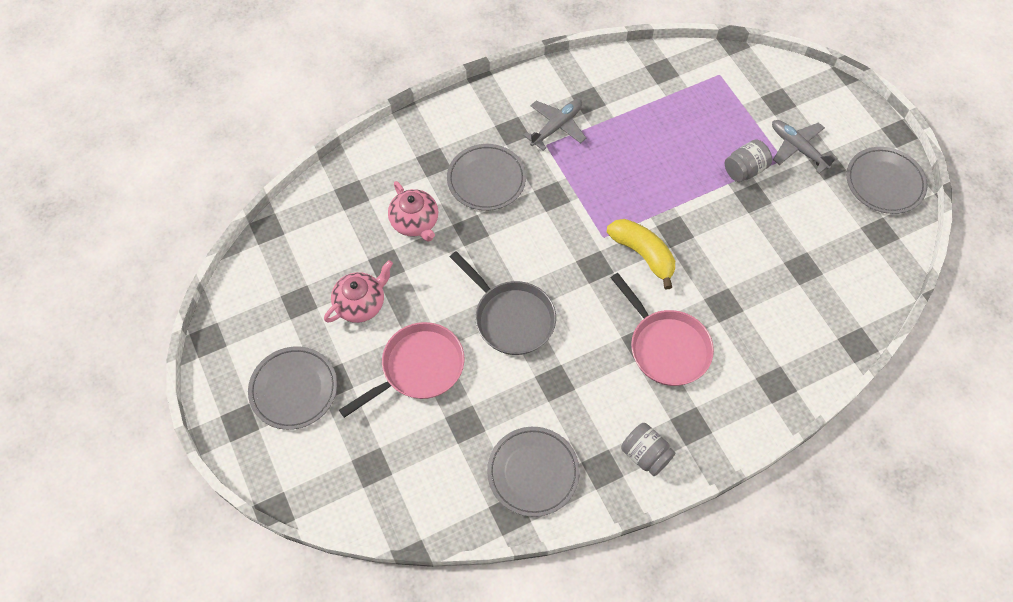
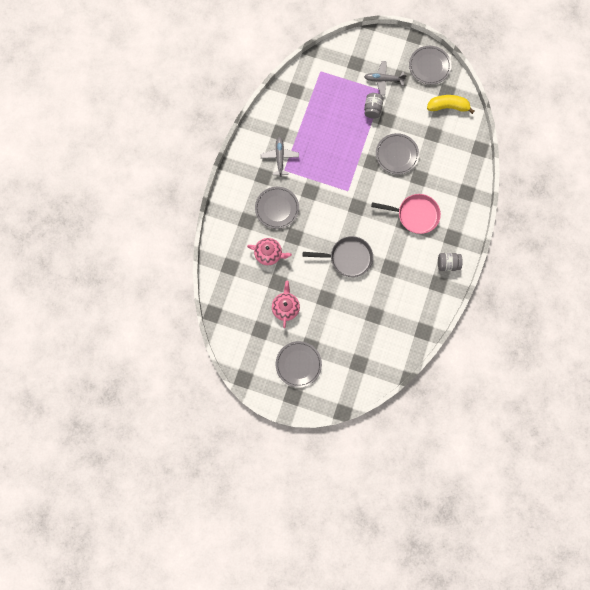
camera: 45 degrees left, 15 degrees up
pink pan [339,322,465,418] -> none
grey plate [487,427,580,517] -> grey plate moved to [376,133,419,175]
yellow banana [607,219,675,289] -> yellow banana moved to [427,95,474,114]

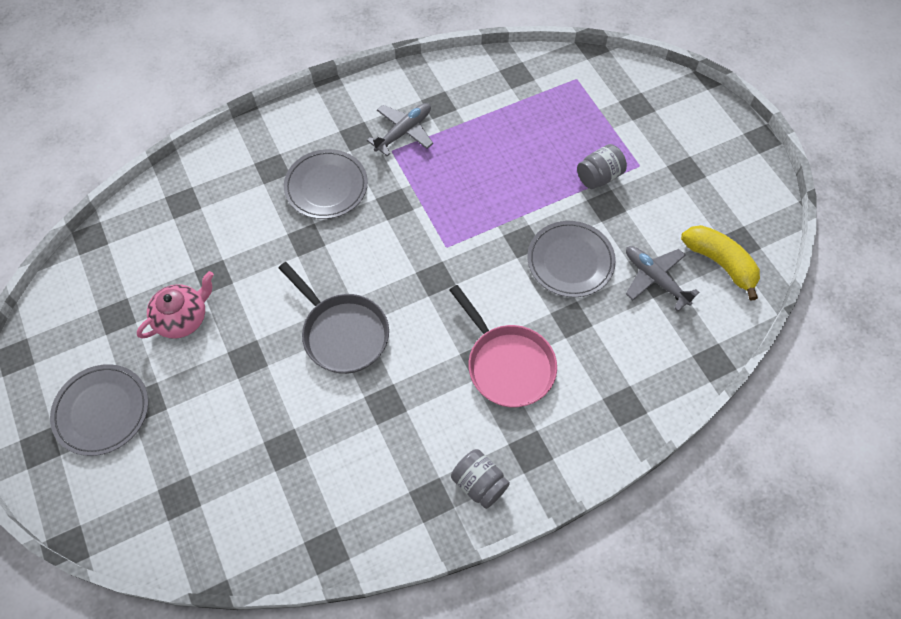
camera: 45 degrees right, 15 degrees down
pink teapot [247,238,292,265] -> none
grey plane [364,61,407,96] -> grey plane moved to [626,246,700,311]
grey plate [409,46,451,85] -> none

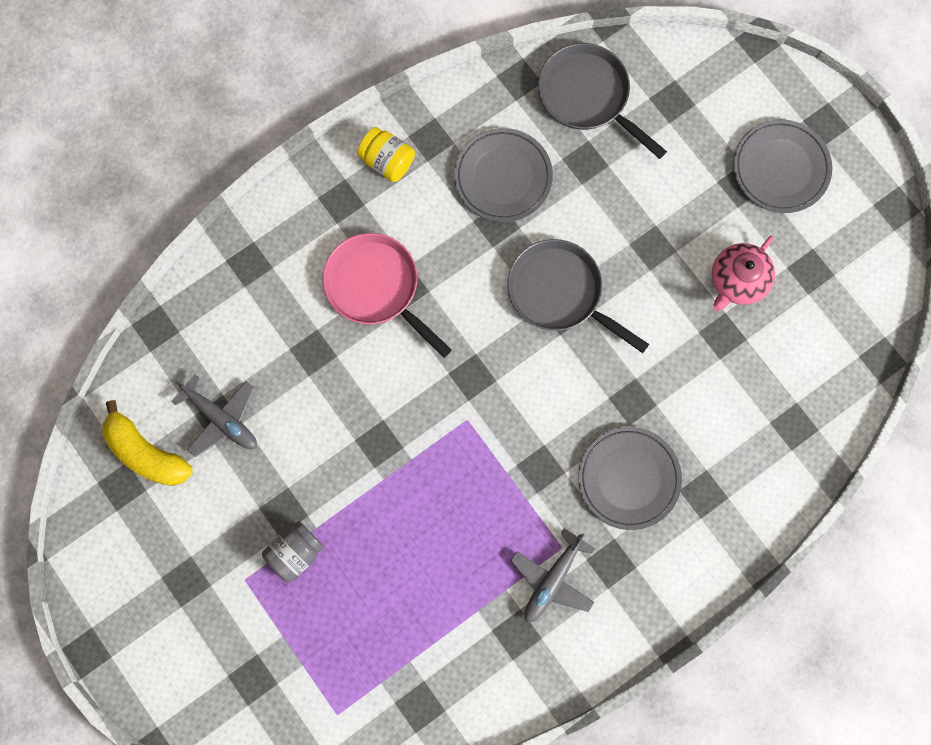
camera: 170 degrees right, 15 degrees up
grey jar [451,449,510,509] -> yellow jar [357,127,415,182]
grey plate [527,221,616,297] -> grey plate moved to [454,128,553,222]
none -> grey pan [538,43,667,159]

